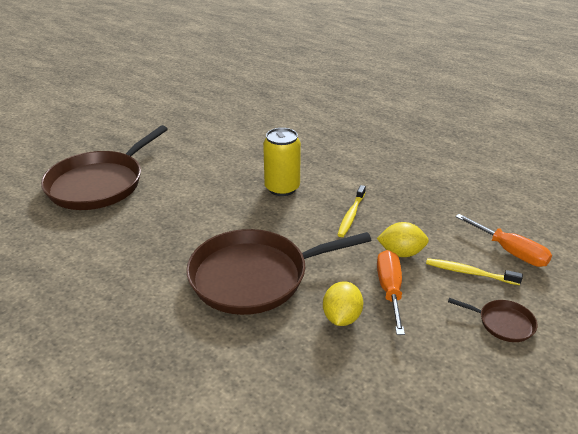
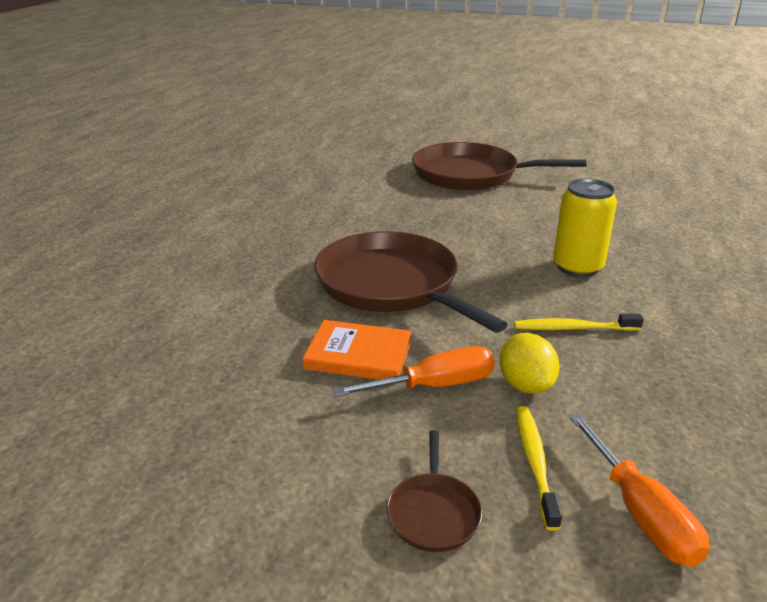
camera: 70 degrees right, 5 degrees down
yellow lemon [323,281,363,326] -> orange book [302,320,411,380]
orange screwdriver [455,214,552,267] -> orange screwdriver turned 45 degrees counterclockwise [569,413,710,567]

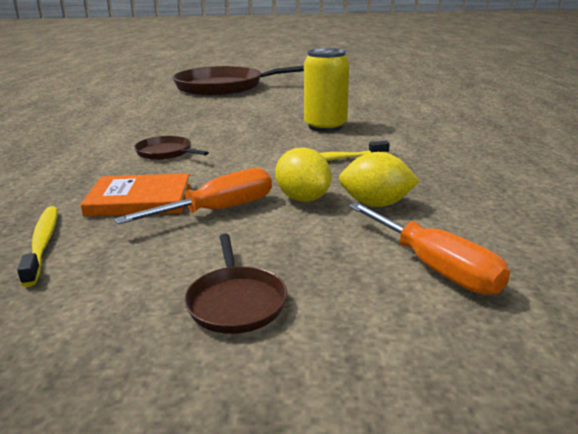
camera: 15 degrees left, 5 degrees down
brown pan [314,231,508,333] -> brown pan [134,136,209,160], size x0.42
yellow toothbrush [516,406,562,531] -> yellow toothbrush moved to [17,206,58,287]
none -> yellow lemon [339,152,420,207]

